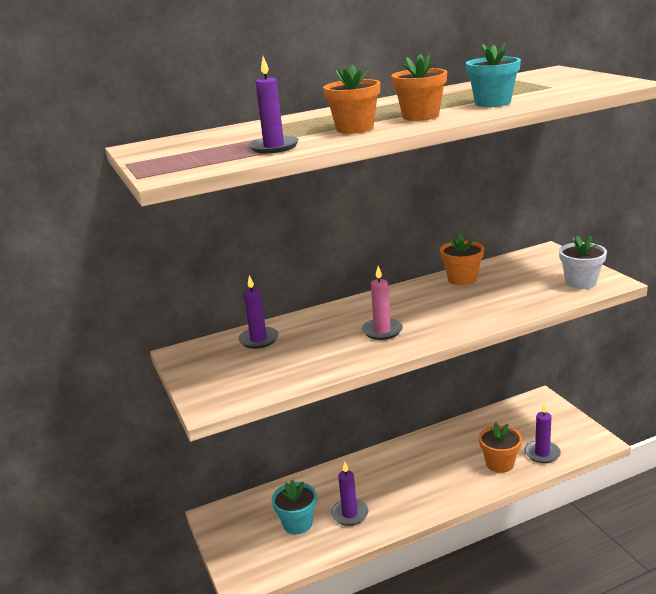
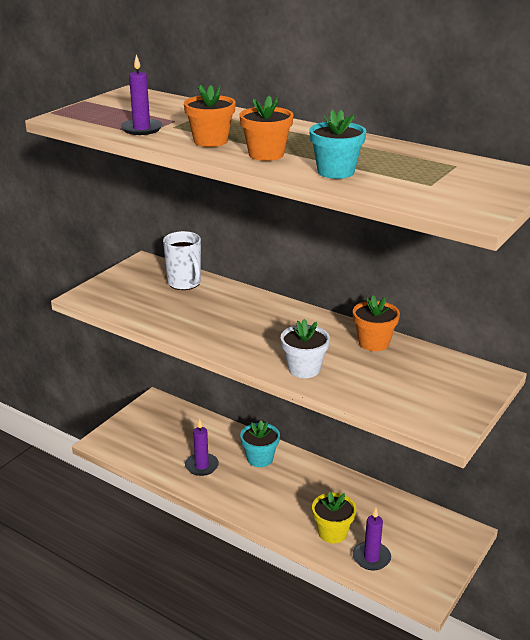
camera: 55 degrees right, 5 degrees up
purple candle [238,275,279,349] -> white mug [163,231,201,290]
turquoise flower pot [272,480,317,534] -> turquoise flower pot moved to [240,420,280,467]
pink candle [362,266,403,340] -> none
orange flower pot [479,422,522,473] -> yellow flower pot [312,491,356,543]
white flower pot [559,235,607,289] -> white flower pot moved to [281,319,330,378]

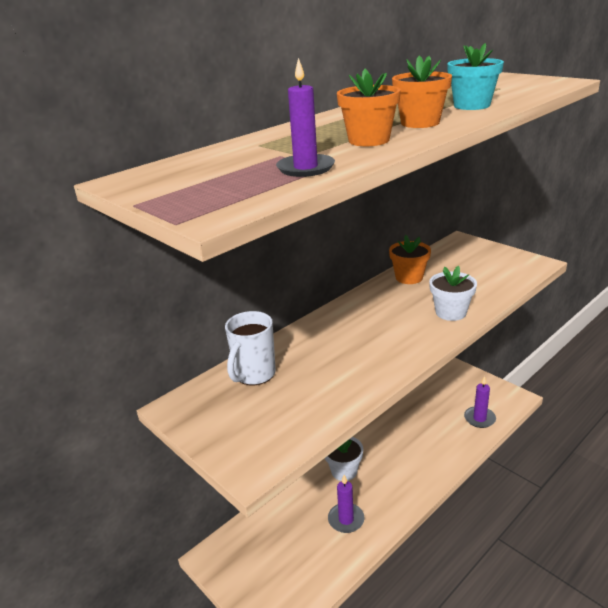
camera: 75 degrees left, 0 degrees up
white mug [163,231,201,290] -> white mug turned 135 degrees clockwise [225,311,276,385]
turquoise flower pot [240,420,280,467] -> white flower pot [325,437,363,481]
yellow flower pot [312,491,356,543] -> none

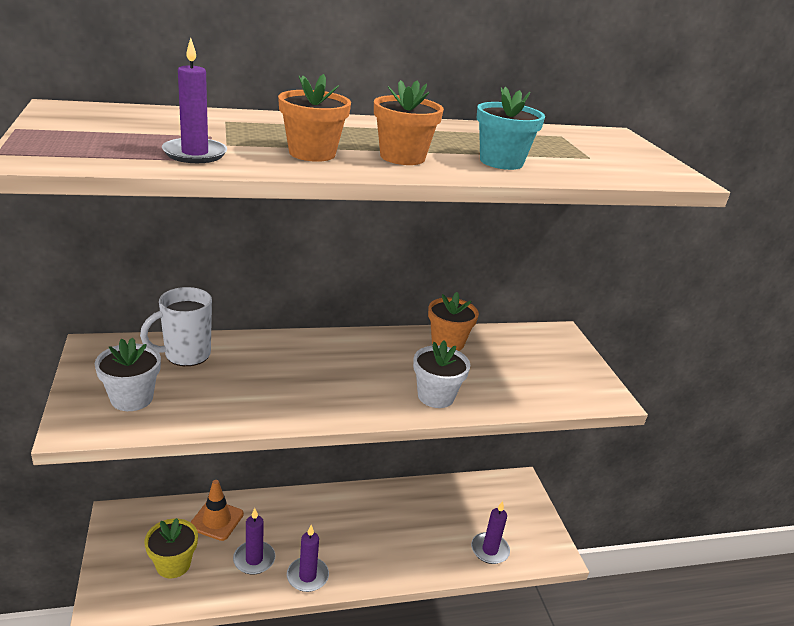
camera: 25 degrees right, 0 degrees up
white flower pot [325,437,363,481] -> white flower pot moved to [95,338,161,411]
none -> yellow flower pot [145,518,198,578]
none -> orange traffic cone [190,480,244,541]
none -> purple candle [287,525,329,592]

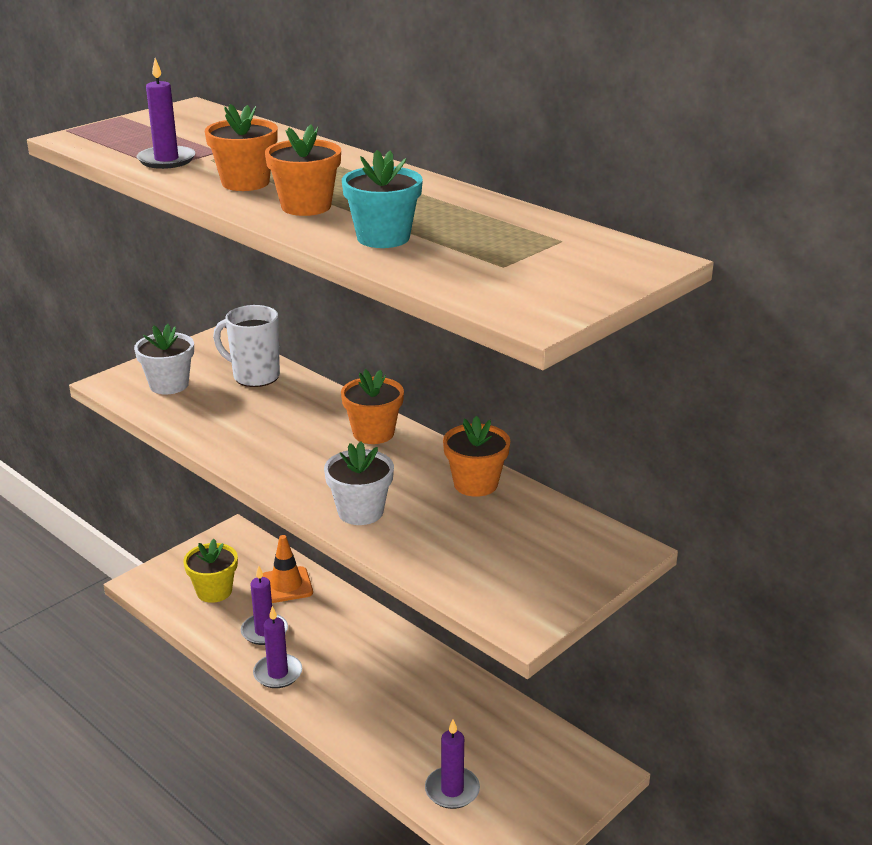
camera: 60 degrees right, 0 degrees up
none -> orange flower pot [341,369,404,444]

